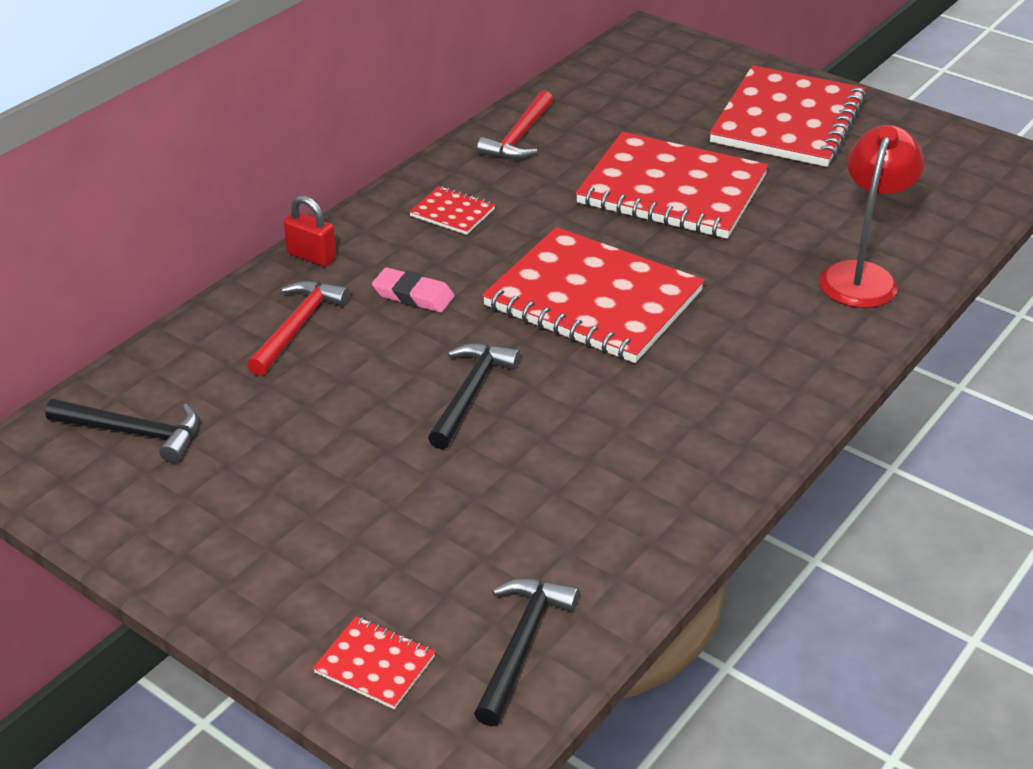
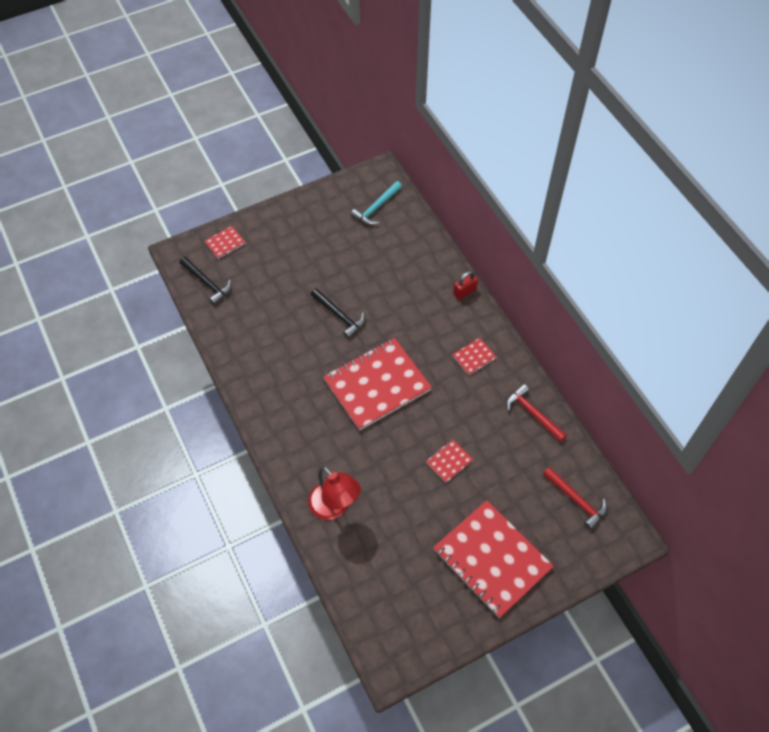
camera: 115 degrees right, 20 degrees up
black hammer [45,399,199,463] -> turquoise hammer [351,181,402,225]
red hammer [247,280,350,376] -> red hammer moved to [543,467,607,530]
pink eraser [372,267,455,313] -> none
red notebook [575,131,768,239] -> red notebook [426,439,473,483], size x0.42

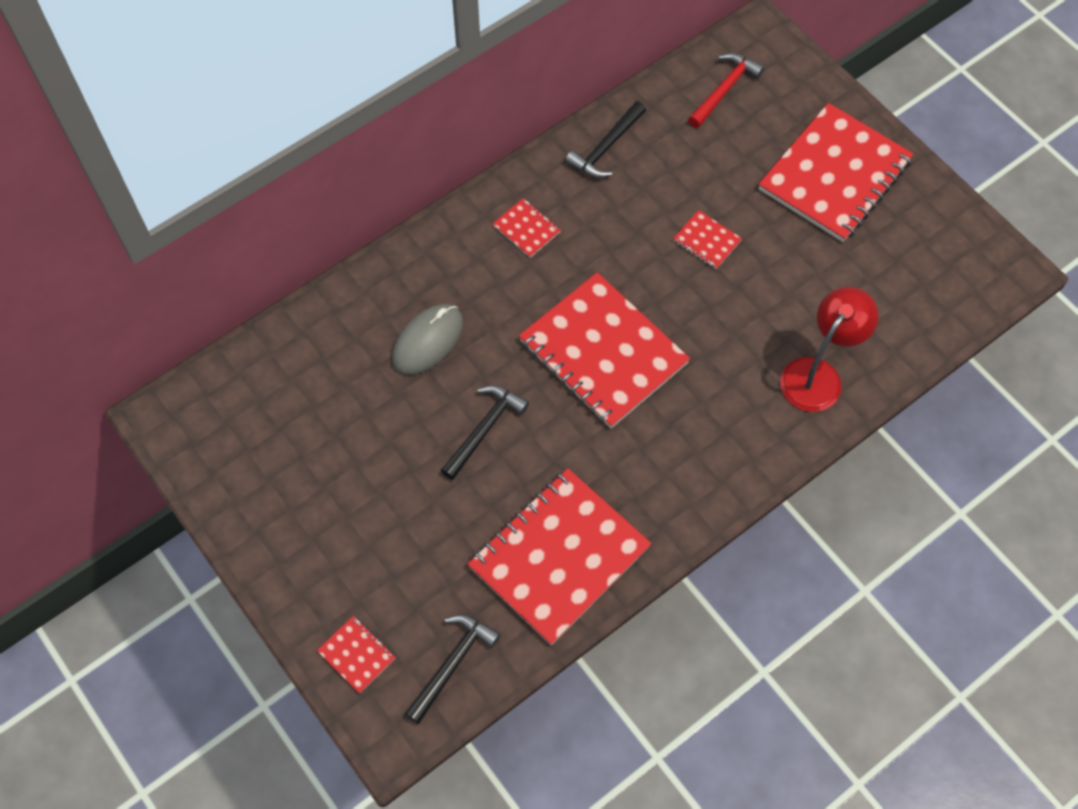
camera: 100 degrees left, 5 degrees up
turquoise hammer [351,181,402,225] -> none
red padlock [453,271,478,300] -> none
red hammer [506,384,567,442] -> black hammer [565,101,646,178]
none -> grey mouse [392,304,463,375]
none -> red notebook [468,468,652,645]

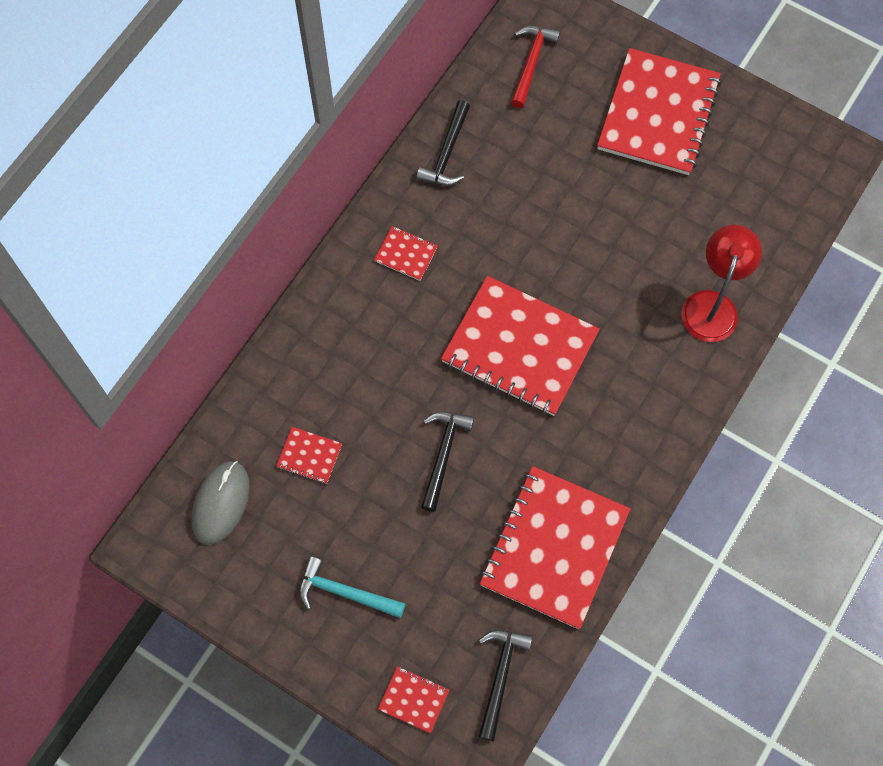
camera: 20 degrees left, 5 degrees up
grey mouse [392,304,463,375] -> grey mouse moved to [191,461,250,545]
red notebook [673,210,742,269] -> red notebook moved to [276,427,342,484]
none -> turquoise hammer [299,556,406,618]

